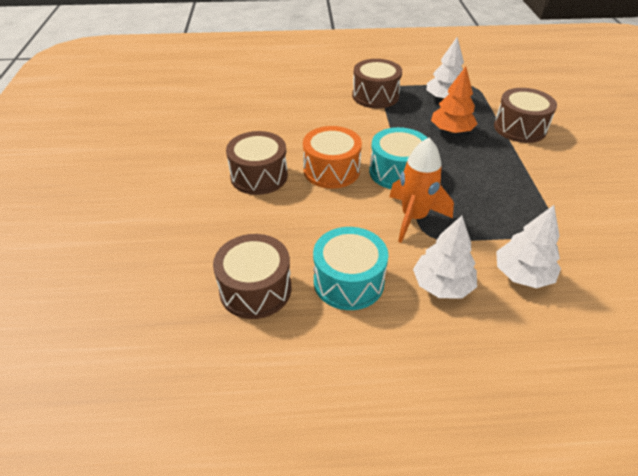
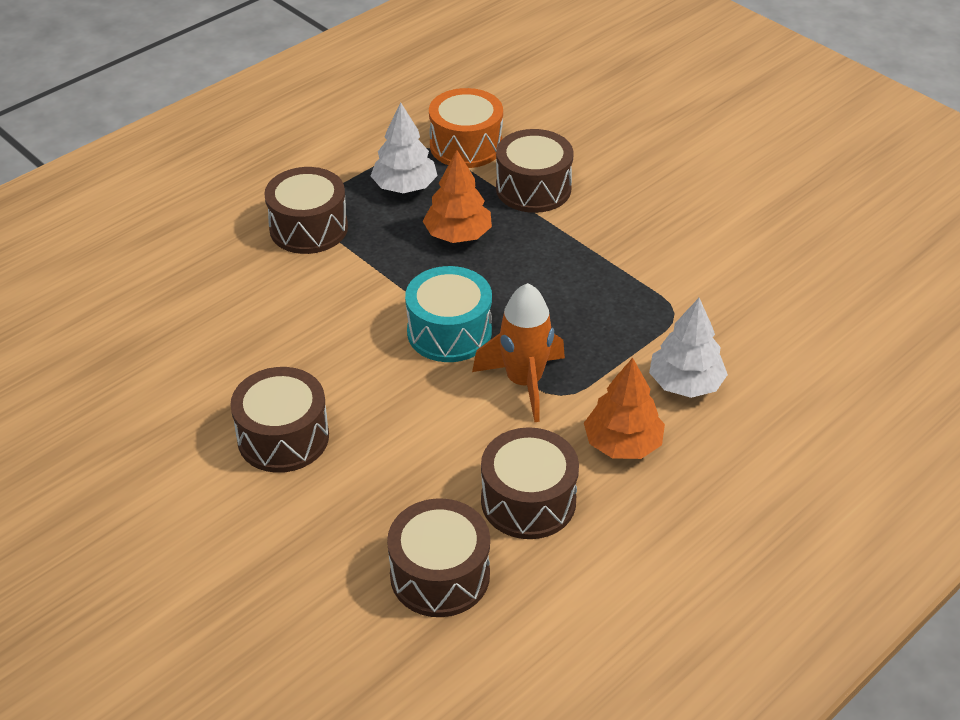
camera: 40 degrees left, 0 degrees up
orange drum [303,126,362,189] -> orange drum moved to [429,88,503,168]
turquoise drum [313,227,389,310] -> brown drum [481,427,579,539]
white tree [413,216,477,299] -> orange tree [584,358,665,459]

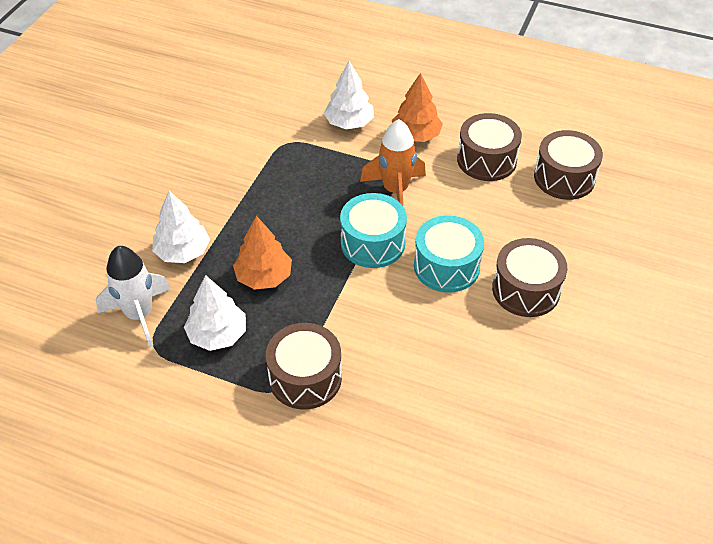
camera: 115 degrees left, 5 degrees up
orange drum [429,88,503,168] -> white rocket [96,246,171,348]
brown drum [496,129,573,213] -> white tree [152,191,210,263]
none -> turquoise drum [414,215,484,292]

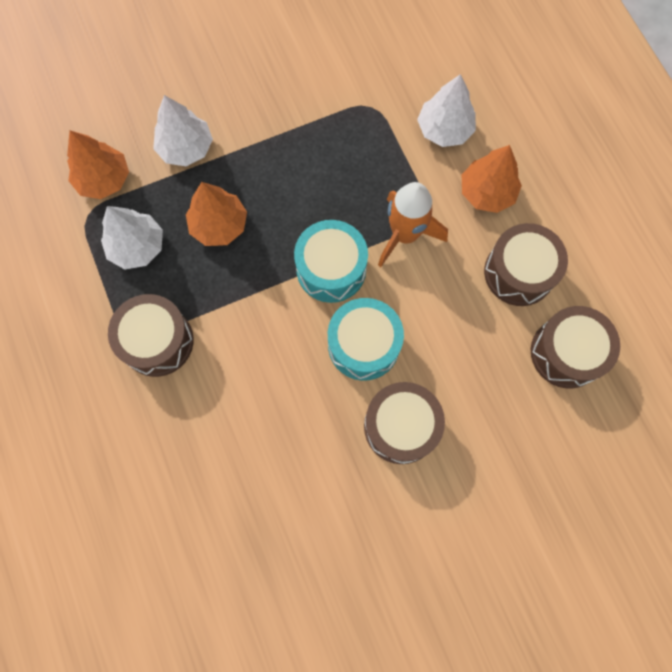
camera: 45 degrees right, 25 degrees up
white rocket [96,246,171,348] -> orange tree [67,130,129,199]

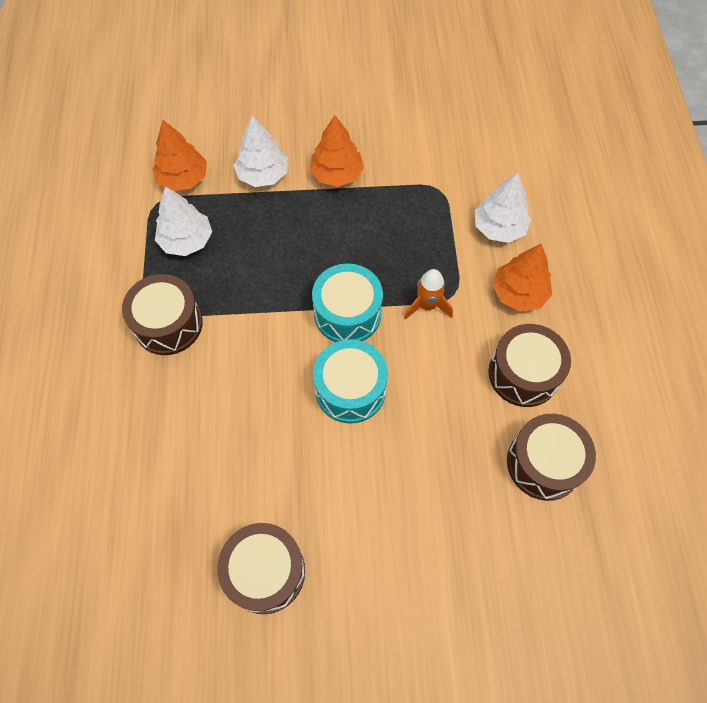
camera: 20 degrees right, 10 degrees down
orange tree [186,182,247,246] -> orange tree moved to [309,115,364,187]
brown drum [364,382,445,464] -> brown drum moved to [217,523,305,614]
orange rocket [378,182,448,267] -> orange rocket [404,269,453,320], size x0.66

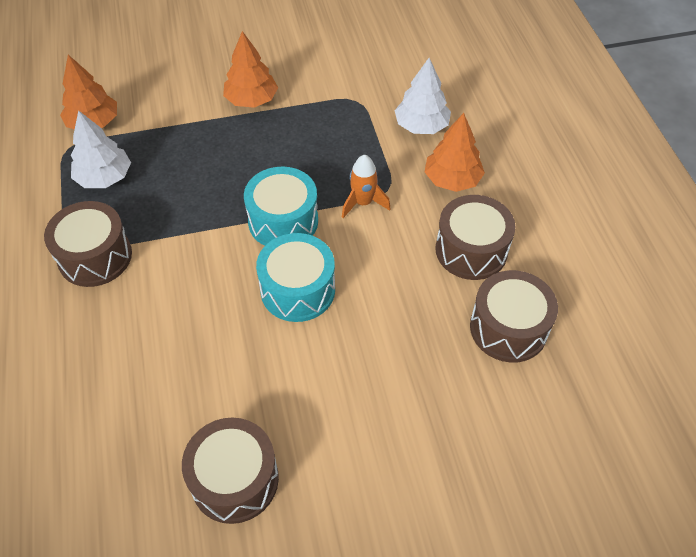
camera: 10 degrees left, 10 degrees down
white tree [234,116,288,187] -> none

